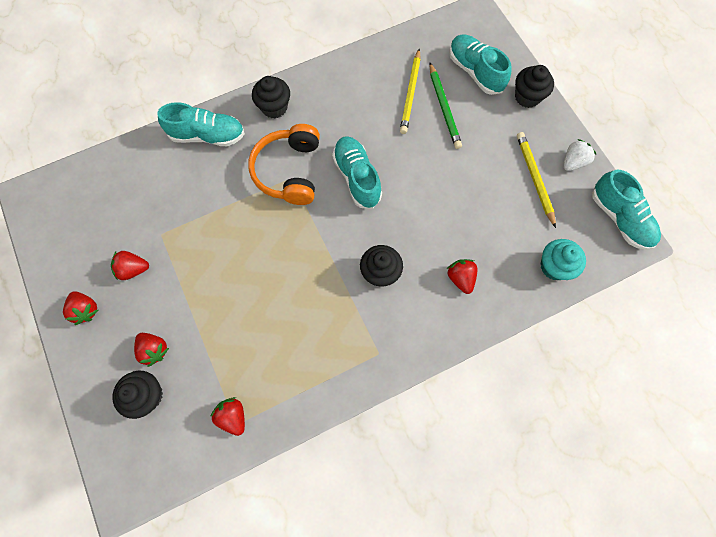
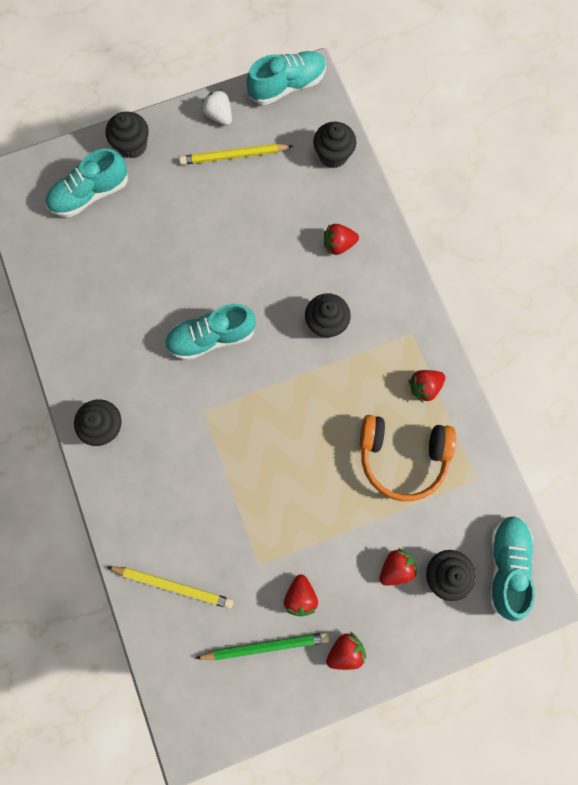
camera: 85 degrees left, 5 degrees up
turquoise shoe [157,102,245,146] -> turquoise shoe moved to [489,516,535,621]
red strawberry [210,397,245,436] -> red strawberry moved to [409,370,445,403]
orange headphones [248,124,320,205] -> orange headphones moved to [360,415,456,501]
yellow pencil [400,49,421,134] -> yellow pencil moved to [107,566,234,609]
green pencil [430,63,462,149] -> green pencil moved to [195,632,329,660]
turquoise cupcake [540,239,586,280] -> black cupcake [313,122,356,168]

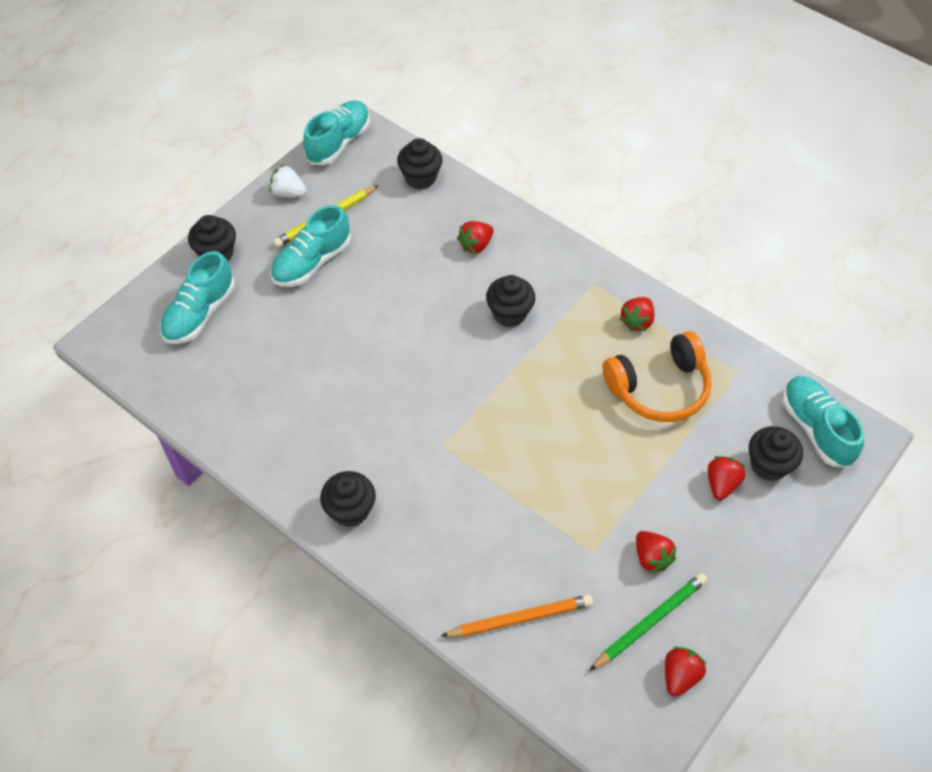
camera: 30 degrees left, 20 degrees down
yellow pencil [107,566,234,609] -> orange pencil [441,595,593,637]
turquoise shoe [165,304,256,361] -> turquoise shoe moved to [270,205,351,287]
red strawberry [326,632,366,670] -> red strawberry moved to [665,647,706,697]

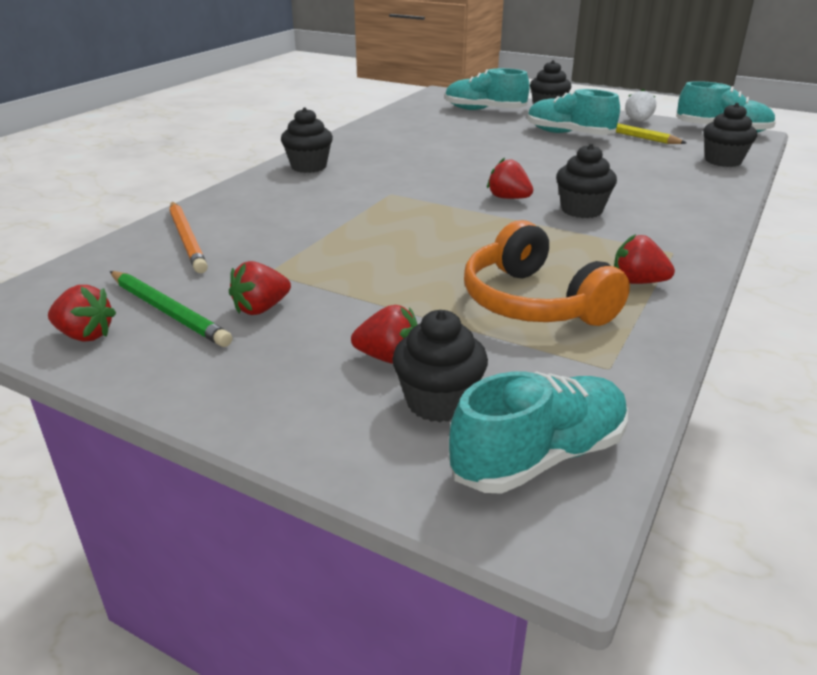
camera: 80 degrees right, 25 degrees down
red strawberry [457,221,493,254] -> red strawberry moved to [487,158,533,199]

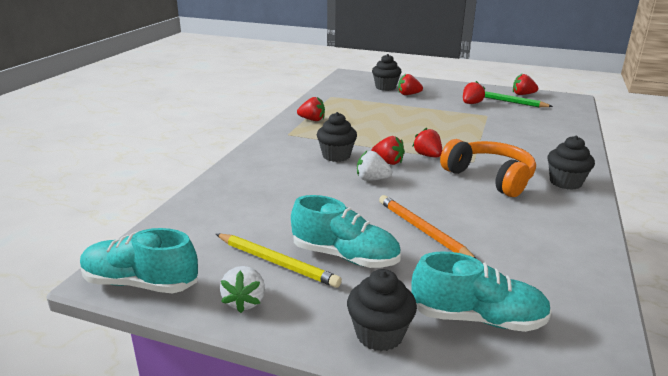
camera: 170 degrees right, 5 degrees down
orange pencil [170,202,208,273] -> orange pencil moved to [379,195,477,259]
turquoise shoe [449,371,628,494] -> none
orange headphones [464,220,630,326] -> orange headphones moved to [440,139,536,197]
black cupcake [703,103,757,167] -> none
none -> white strawberry [357,151,392,181]
none -> red strawberry [412,128,442,157]

